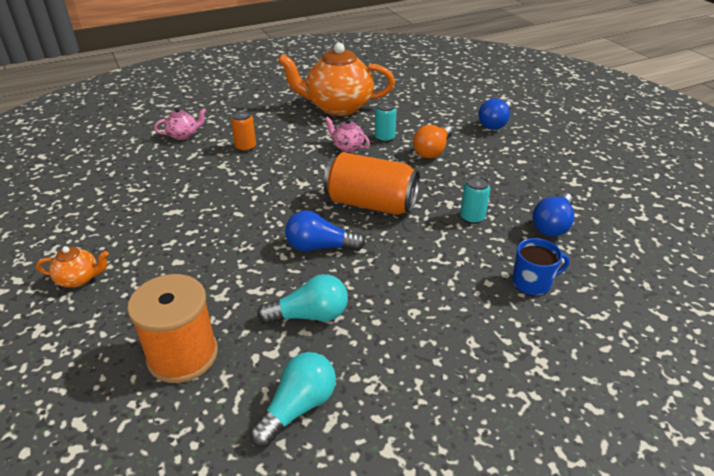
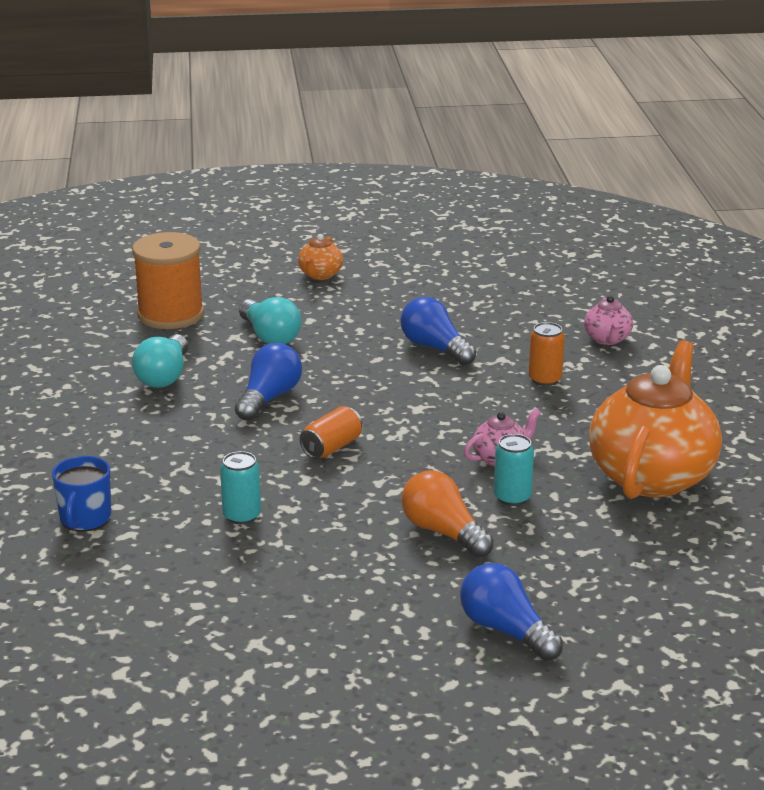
camera: 110 degrees right, 10 degrees down
turquoise light bulb [249,352,336,447] -> turquoise light bulb moved to [239,297,301,344]
orange can [324,152,420,215] -> orange can [300,406,362,459], size x0.49
blue light bulb [532,192,574,237] -> blue light bulb moved to [400,297,476,366]

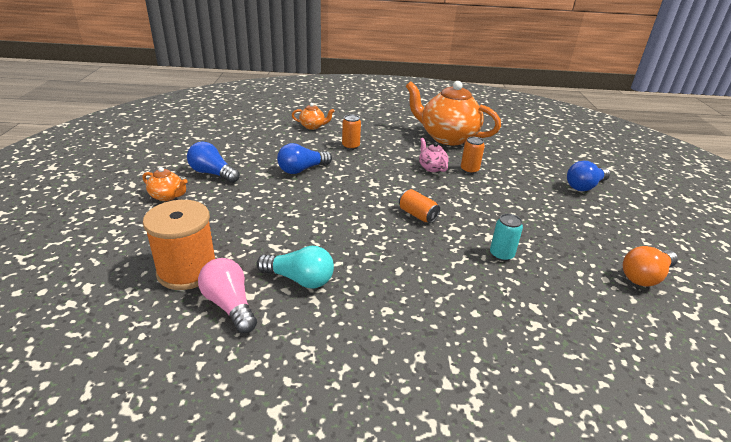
camera: 85 degrees left, 5 degrees up
blue mug [52,456,111,532] -> none
blue light bulb [235,343,302,421] -> blue light bulb moved to [187,142,240,183]
turquoise light bulb [239,297,301,344] -> none
orange light bulb [401,471,494,558] -> orange light bulb moved to [623,246,678,287]
turquoise can [494,434,534,506] -> orange can [461,137,485,174]
pink teapot [584,296,633,345] -> orange teapot [292,103,335,130]
none -> pink light bulb [198,258,257,333]

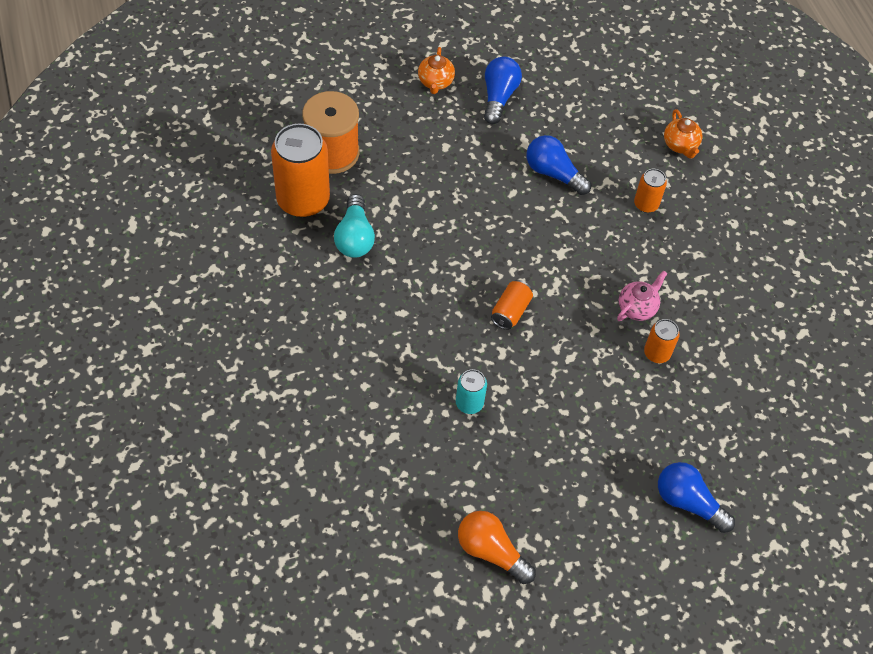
camera: 70 degrees right, 25 degrees up
pink light bulb [198,258,257,333] -> orange can [271,123,330,217]
orange teapot [406,81,501,145] -> none

